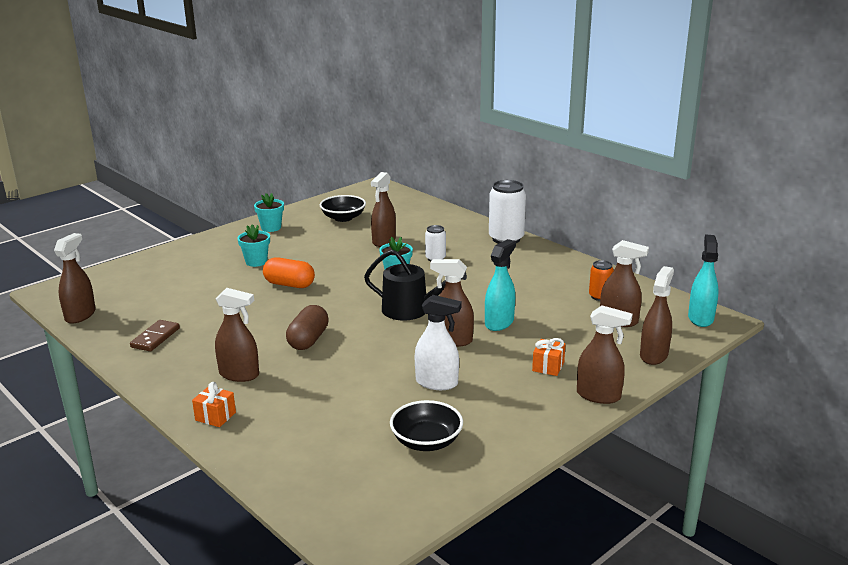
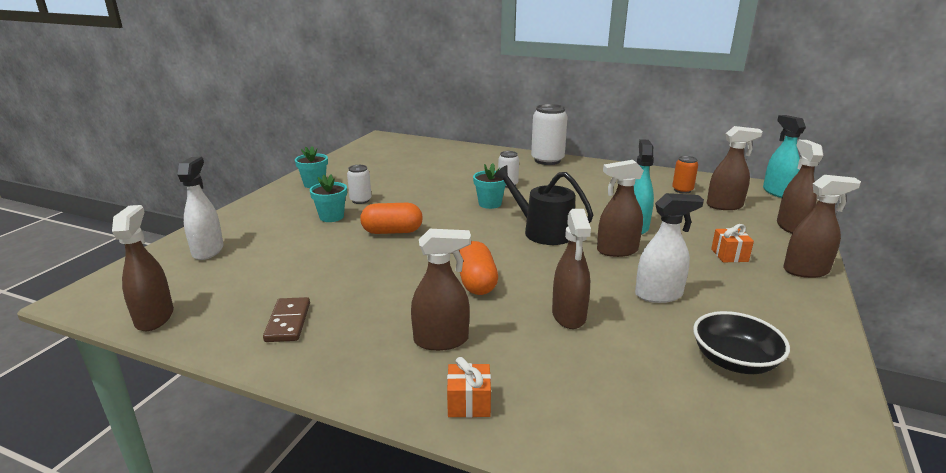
camera: 25 degrees left, 0 degrees up
brown capsule [286,305,329,350] -> orange capsule [459,241,498,295]
black bowl [320,195,366,222] -> none
black watering can [364,250,467,320] -> black watering can turned 135 degrees counterclockwise [494,165,593,245]
brown spray bottle [371,172,396,247] -> brown spray bottle moved to [552,209,591,329]
none -> white spray bottle [177,157,223,260]
none -> white can [347,165,372,204]

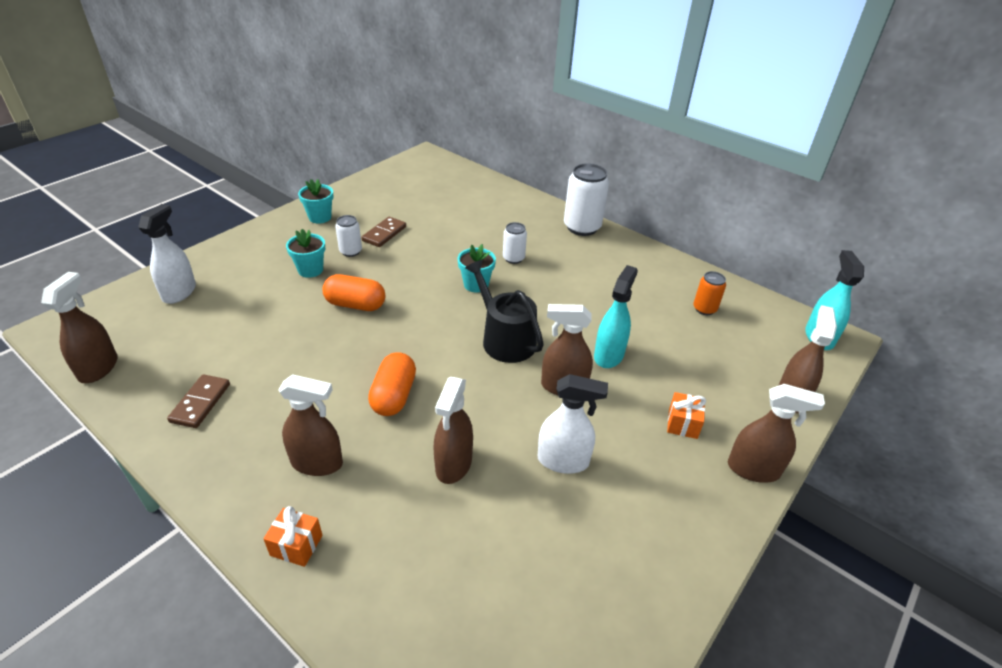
camera: 15 degrees right, 15 degrees up
black bowl [693,311,790,374] -> none
brown spray bottle [707,126,763,210] -> none
none -> brown domino [361,217,406,247]

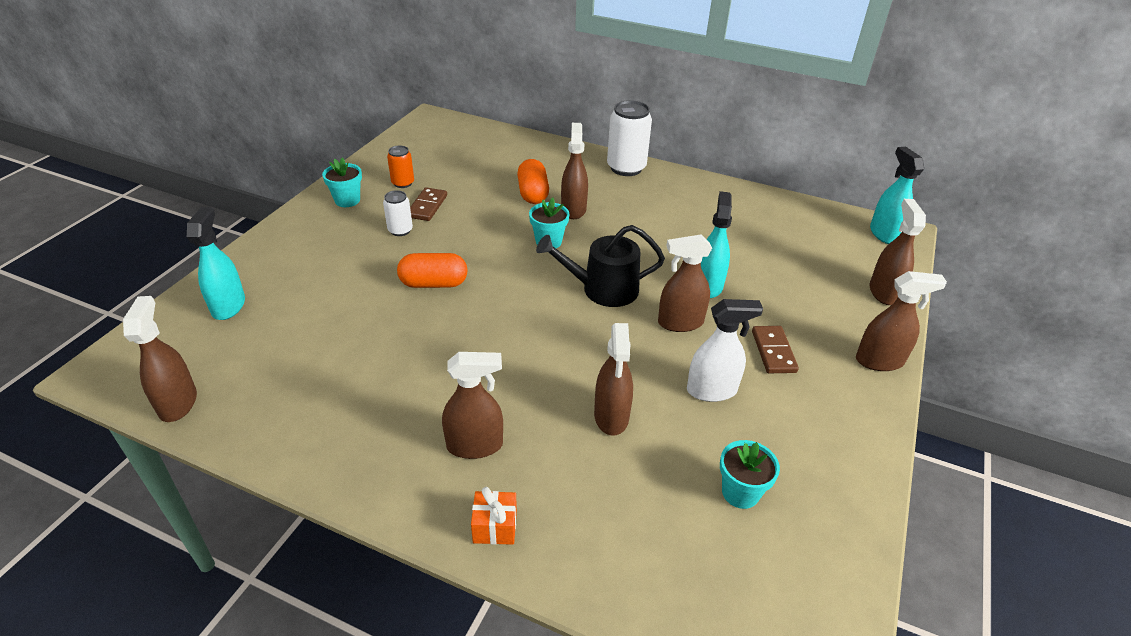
camera: 15 degrees left, 0 degrees up
white spray bottle [138,204,196,304] -> turquoise spray bottle [187,207,245,320]
brown domino [167,374,230,428] -> brown domino moved to [752,326,799,373]
turquoise flower pot [286,229,325,278] -> turquoise flower pot moved to [720,440,780,509]
orange capsule [368,352,416,416] -> orange capsule moved to [517,159,549,204]
black watering can [465,260,544,363] -> black watering can turned 45 degrees counterclockwise [536,225,665,307]
white can [503,222,527,264] -> brown spray bottle [561,123,588,219]
orange gift [667,392,706,439] -> none
orange can [693,271,726,315] -> orange can moved to [387,145,414,188]

